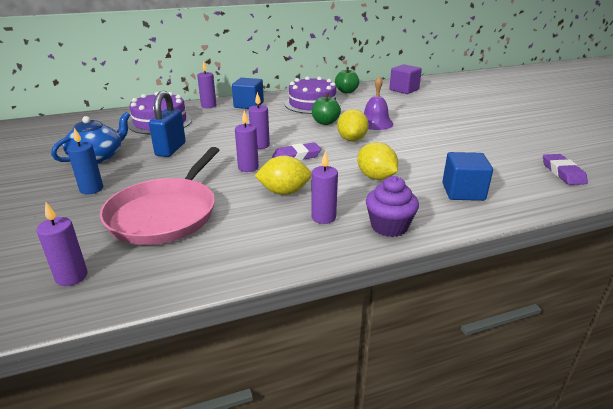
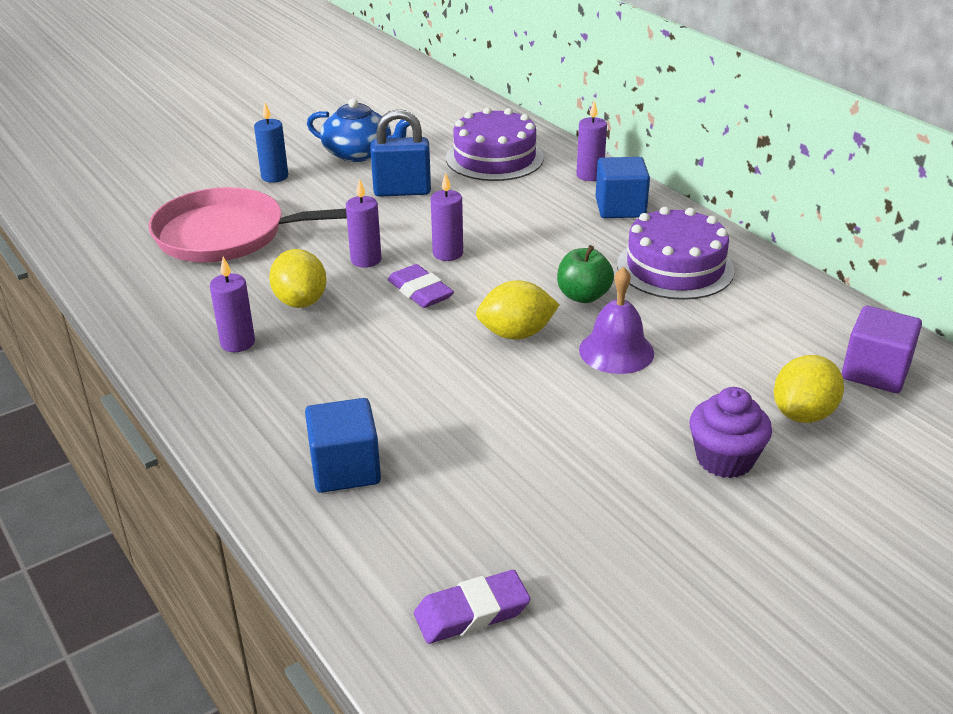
camera: 75 degrees right, 5 degrees up
purple candle [36,202,87,286] -> none
green apple [335,67,359,93] -> none
yellow lemon [357,142,398,180] -> yellow lemon moved to [774,355,844,423]
purple cupcake [366,176,419,237] -> purple cupcake moved to [689,387,772,478]

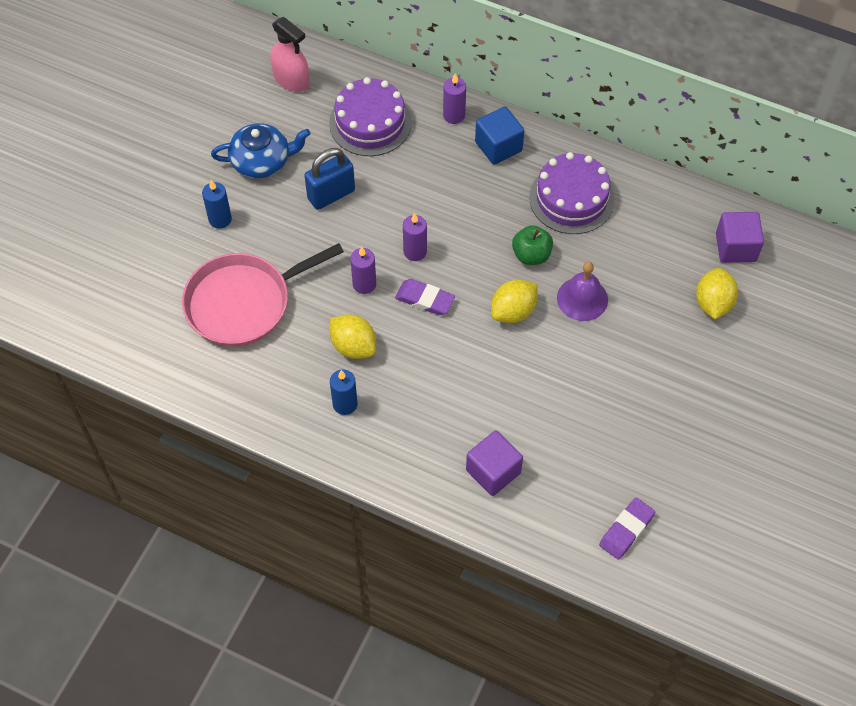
camera: 30 degrees left, 25 degrees up
purple candle [210,257,255,352] -> blue candle [330,369,358,415]
blue cube [305,398,381,493] -> purple cube [466,430,523,496]
purple cupcake [689,387,772,478] -> none
none -> pink spray bottle [270,17,309,92]

